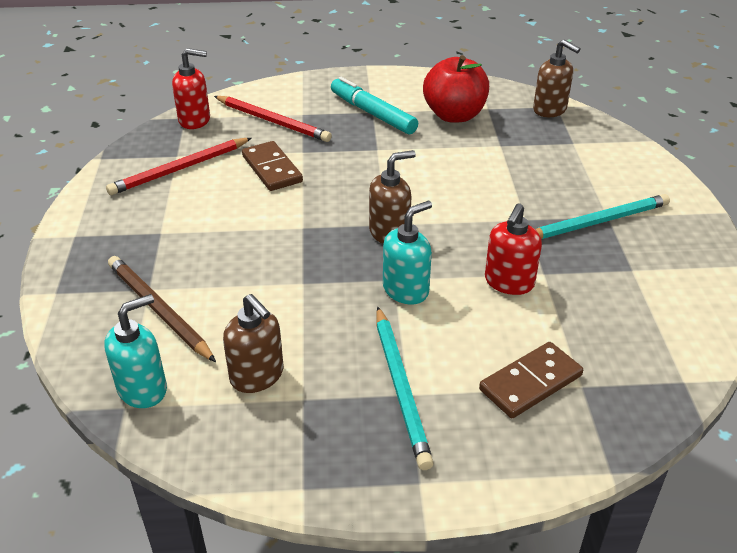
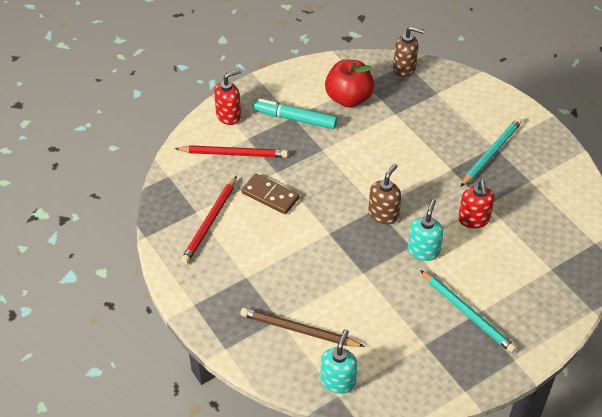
camera: 30 degrees left, 10 degrees up
red soap dispenser [172,48,210,129] -> red soap dispenser moved to [214,69,241,125]
brown soap dispenser [223,294,283,393] -> none
brown domino [479,342,583,418] -> none

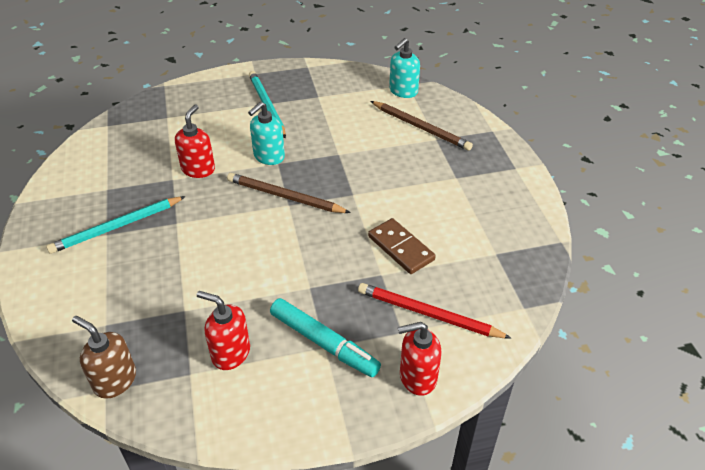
camera: 160 degrees left, 5 degrees down
red pencil [181,176,237,264] -> none
red apple [325,60,374,107] -> red soap dispenser [197,291,250,370]
brown soap dispenser [368,164,401,224] -> brown pencil [227,173,351,213]

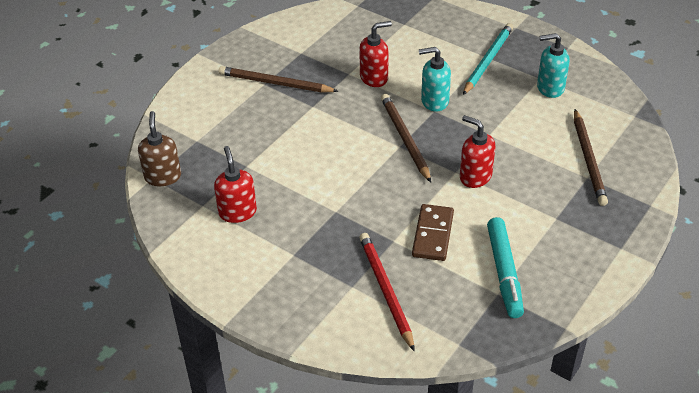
camera: 50 degrees right, 0 degrees up
turquoise pencil [46,196,186,254] -> brown pencil [219,66,338,93]
turquoise marker [270,298,381,377] -> turquoise marker moved to [487,217,524,318]
turquoise soap dispenser [389,38,420,98] -> turquoise soap dispenser moved to [537,33,570,98]
red soap dispenser [398,322,441,396] -> red soap dispenser moved to [460,115,495,188]

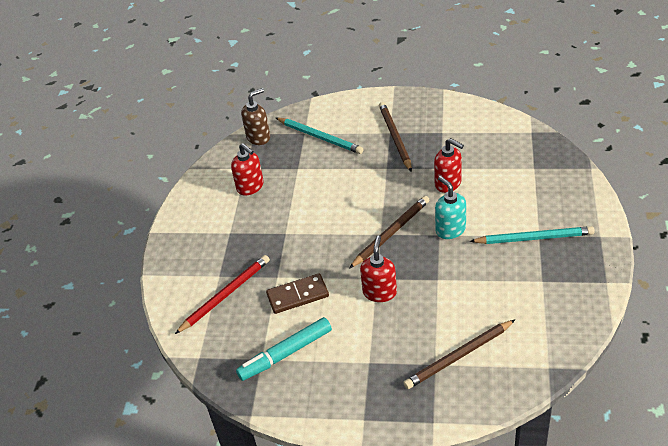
camera: 65 degrees right, 0 degrees up
red soap dispenser [214,146,257,223] -> red soap dispenser turned 90 degrees clockwise [231,143,264,196]
turquoise soap dispenser [537,33,570,98] -> none
none -> turquoise pencil [276,117,363,154]

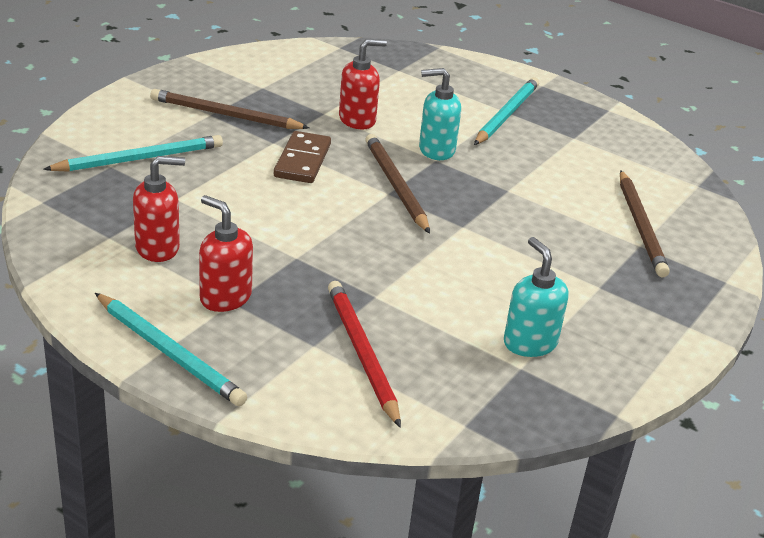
camera: 70 degrees left, 10 degrees down
turquoise marker [236,317,332,381] -> turquoise soap dispenser [504,237,569,357]
brown soap dispenser [241,88,270,145] -> none
brown domino [266,273,329,314] -> brown domino moved to [274,131,331,183]
red soap dispenser [360,236,397,302] -> red soap dispenser moved to [199,195,253,312]
none -> turquoise pencil [95,293,247,406]

